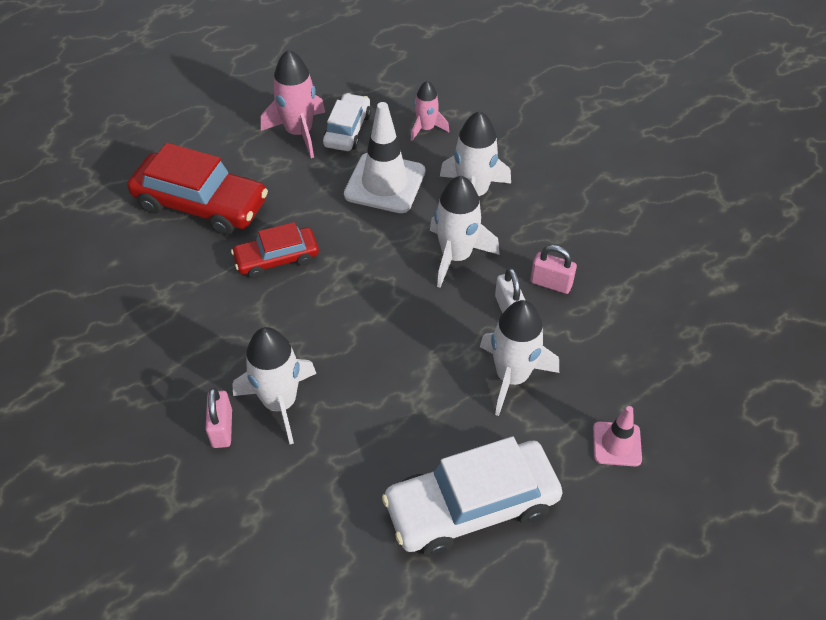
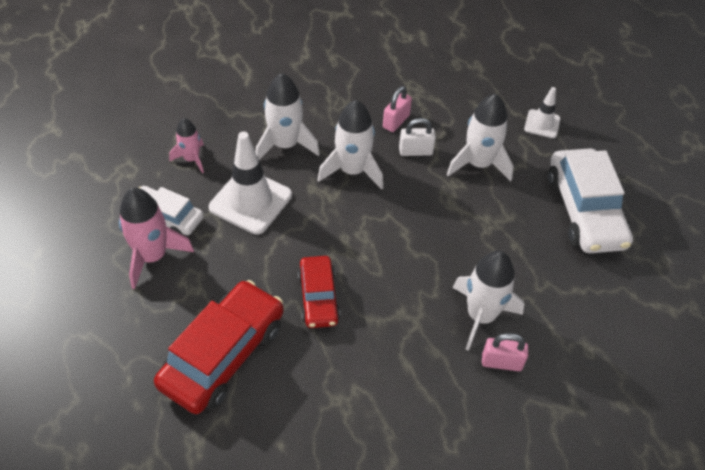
camera: 80 degrees left, 0 degrees up
pink traffic cone [593,406,642,466] -> white traffic cone [524,87,561,138]

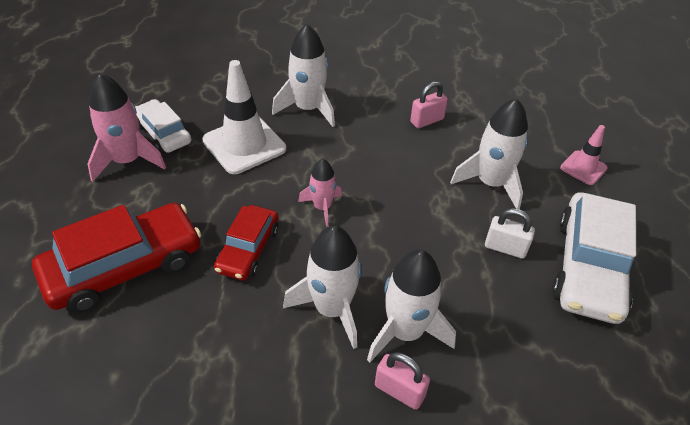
camera: 25 degrees right, 5 degrees down
pink rocket [169,118,204,173] -> pink rocket moved to [298,159,342,227]
white rocket [318,100,383,190] -> white rocket moved to [283,226,362,349]
white padlock [399,118,436,156] -> white padlock moved to [485,208,535,259]
white traffic cone [524,87,561,138] -> pink traffic cone [560,125,608,185]

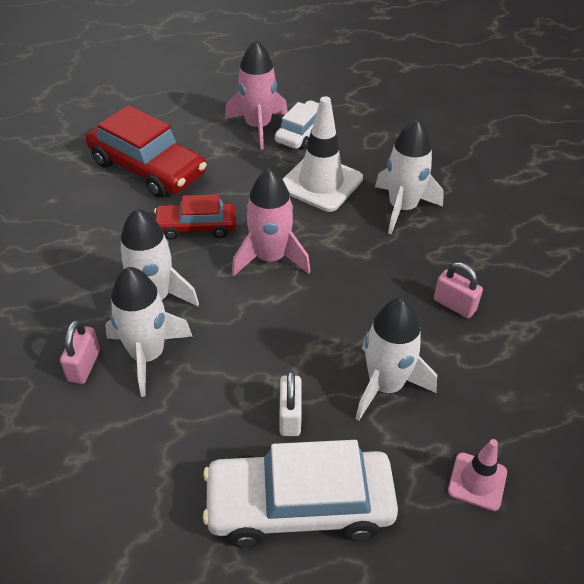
camera: 70 degrees right, 0 degrees up
pink rocket [298,159,342,227] -> pink rocket [232,168,310,276], size x1.67

